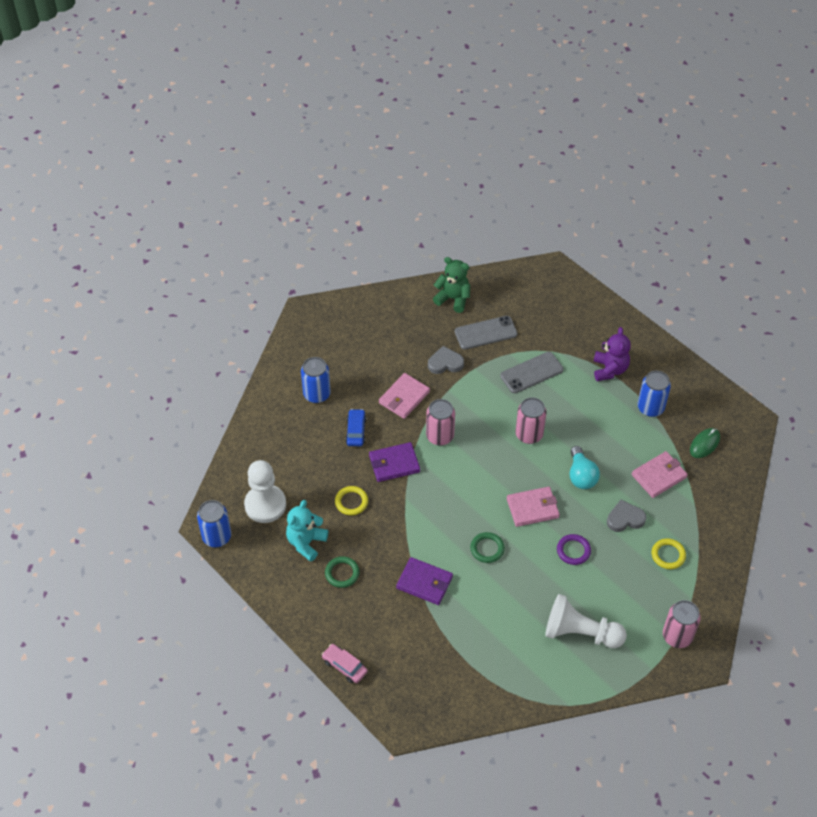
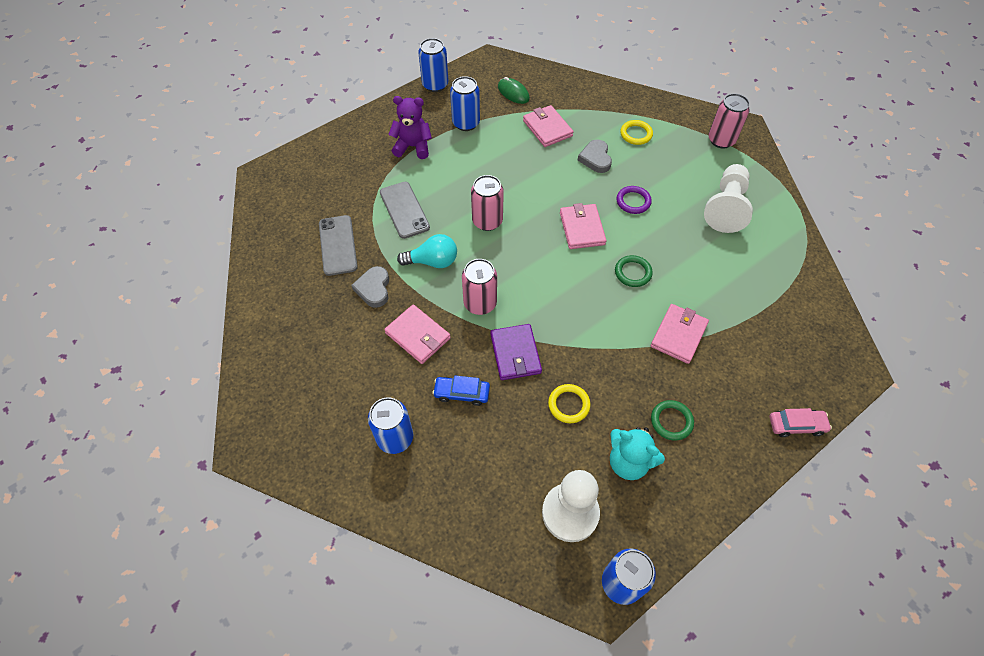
camera: 85 degrees left, 5 degrees up
pink car [321,644,368,683] -> pink car turned 135 degrees counterclockwise [769,408,832,437]
purple wallet [396,557,453,605] -> pink wallet [651,304,709,364]
green teddy bear [433,257,470,313] -> none
turquoise light bulb [570,446,600,489] -> turquoise light bulb moved to [397,234,457,268]
none -> blue can [418,38,448,92]

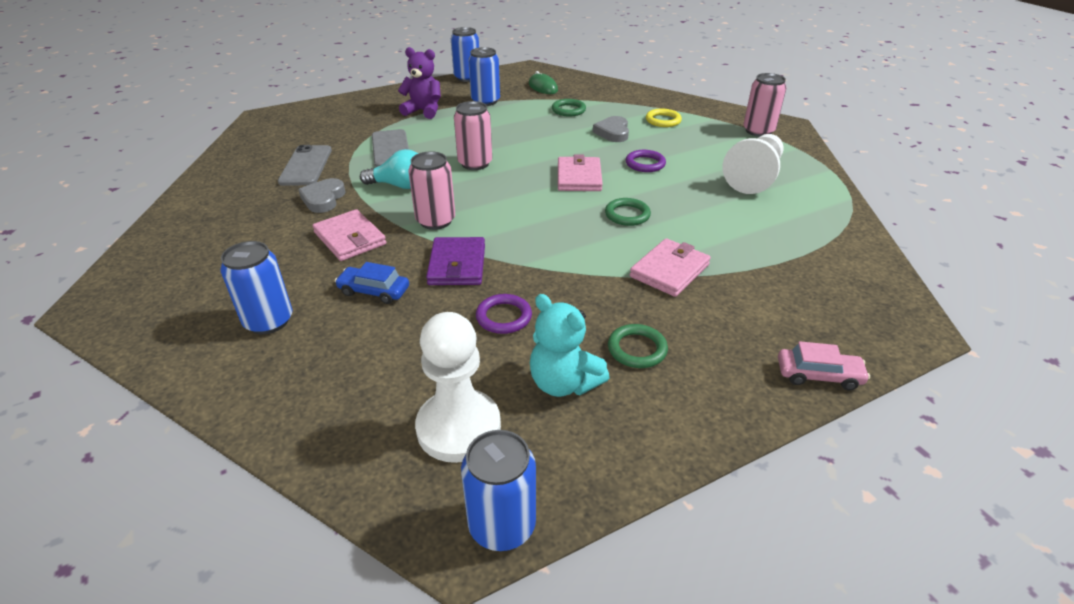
camera: 10 degrees right, 20 degrees down
pink wallet [523,105,574,147] -> green ring [552,99,586,116]
yellow ring [548,384,591,423] -> purple ring [476,294,532,334]

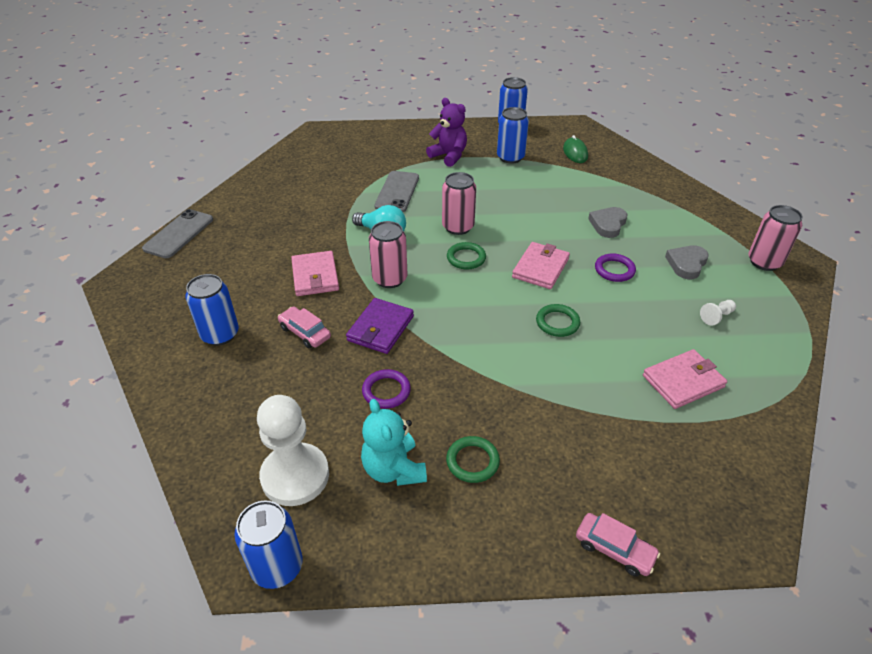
camera: 25 degrees right, 5 degrees up
grey phone [278,145,332,186] -> grey phone moved to [142,209,213,258]
grey heart [298,178,346,213] -> grey heart moved to [665,245,709,279]
blue car [335,262,409,304] -> pink car [278,306,331,348]
green ring [552,99,586,116] -> green ring moved to [447,242,486,269]
pink wallet [630,239,711,297] -> pink wallet moved to [643,349,727,409]
yellow ring [646,109,682,127] -> none
white pawn [723,134,784,194] -> white pawn [700,300,736,326], size x0.41

